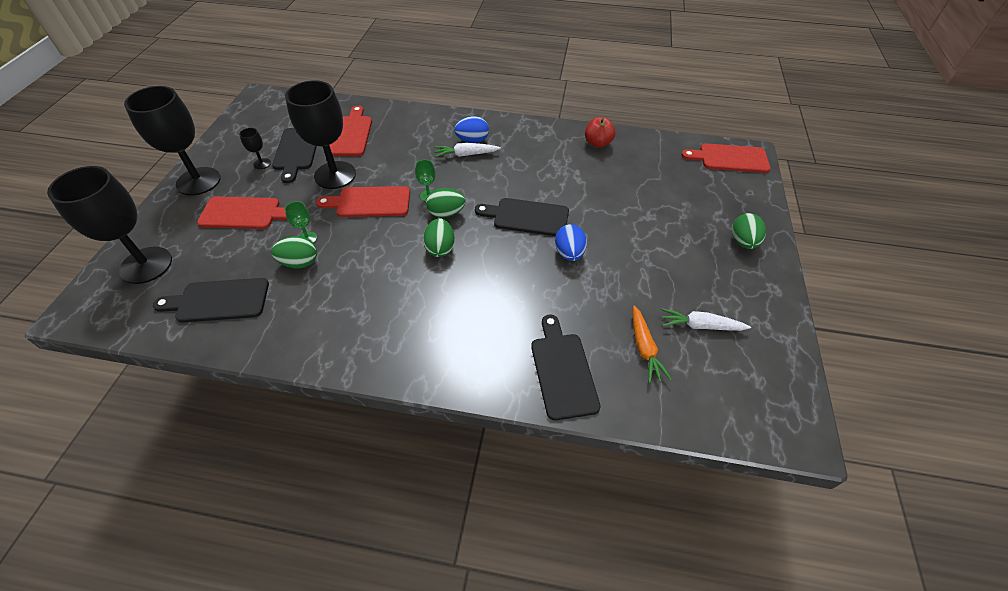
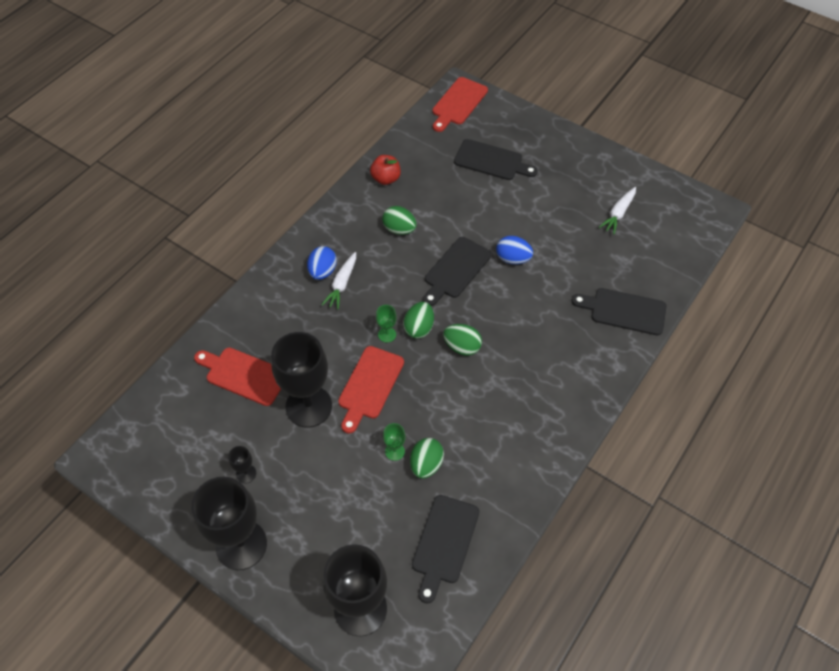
camera: 65 degrees left, 5 degrees up
red cutting board [197,196,287,229] -> none
black cutting board [272,128,317,183] -> black cutting board moved to [454,139,538,180]
orange carrot [633,305,672,383] -> none
green egg [732,213,766,249] -> green egg moved to [382,206,417,235]

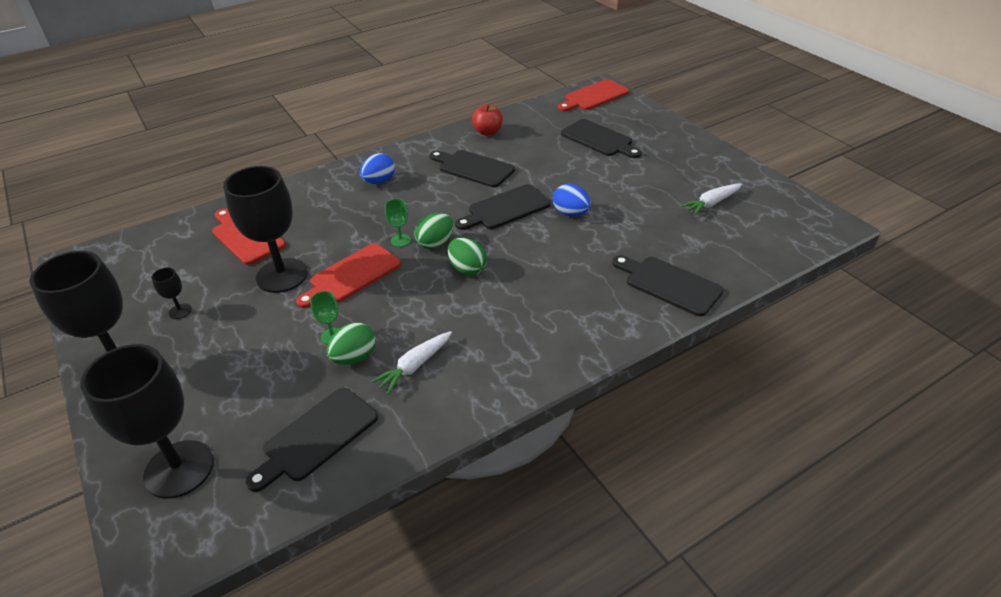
camera: 25 degrees right, 15 degrees down
white carrot [321,252,356,310] -> white carrot moved to [371,331,452,395]
green egg [382,206,417,235] -> black cutting board [429,150,515,187]

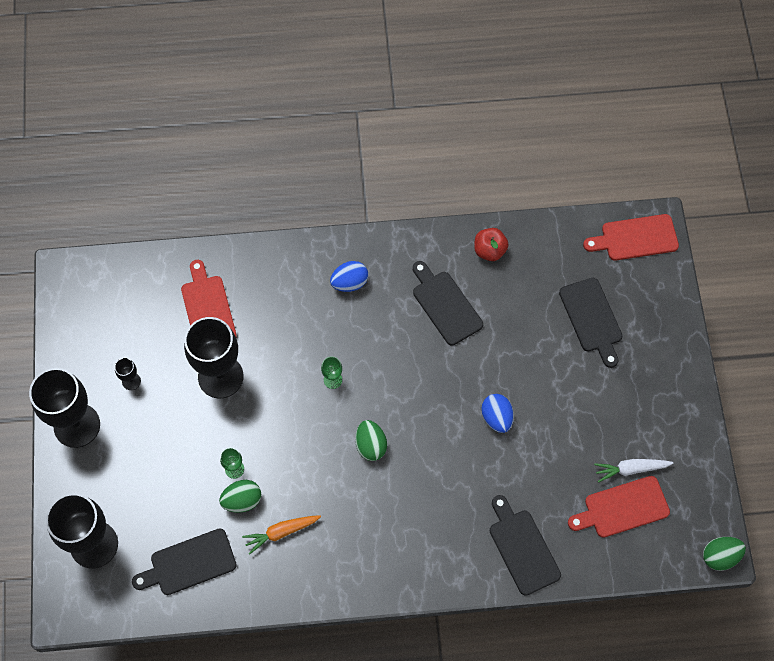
camera: 25 degrees right, 25 degrees up
red cutting board [296,243,401,308] -> red cutting board moved to [568,476,670,538]
white carrot [371,331,452,395] -> orange carrot [242,515,321,555]
green egg [414,213,453,249] -> green egg moved to [703,537,746,571]
black cutting board [455,184,551,230] -> none

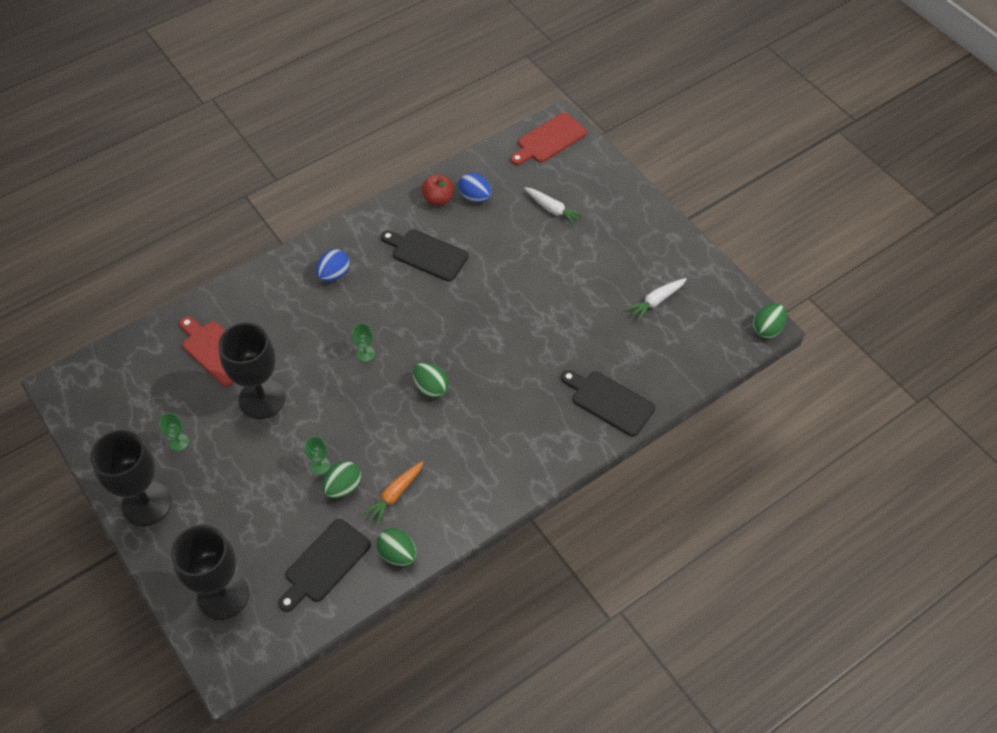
camera: 30 degrees left, 10 degrees down
black goblet [114,358,141,390] -> green goblet [159,413,189,451]
blue egg [481,394,514,433] -> blue egg moved to [459,173,491,202]
black cutting board [559,278,622,368] -> white carrot [524,187,585,226]
red cutting board [568,476,670,538] -> none
none -> green egg [377,528,417,566]

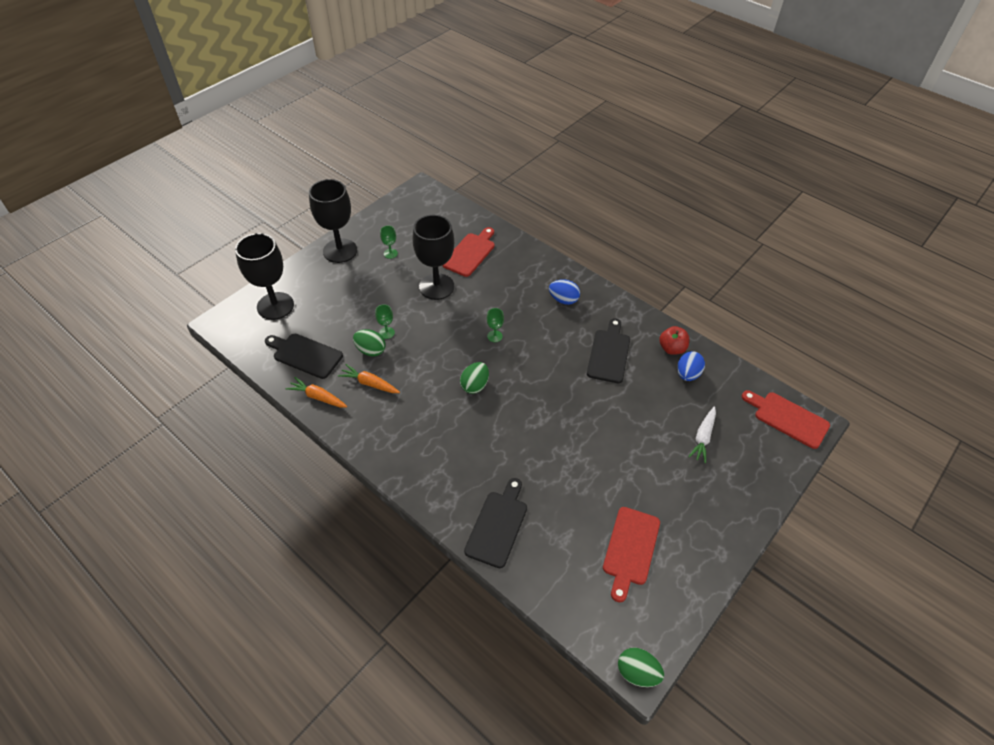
camera: 75 degrees right, 5 degrees down
green egg [377,528,417,566] -> orange carrot [286,377,347,407]
white carrot [626,278,687,321] -> red cutting board [603,507,660,602]

